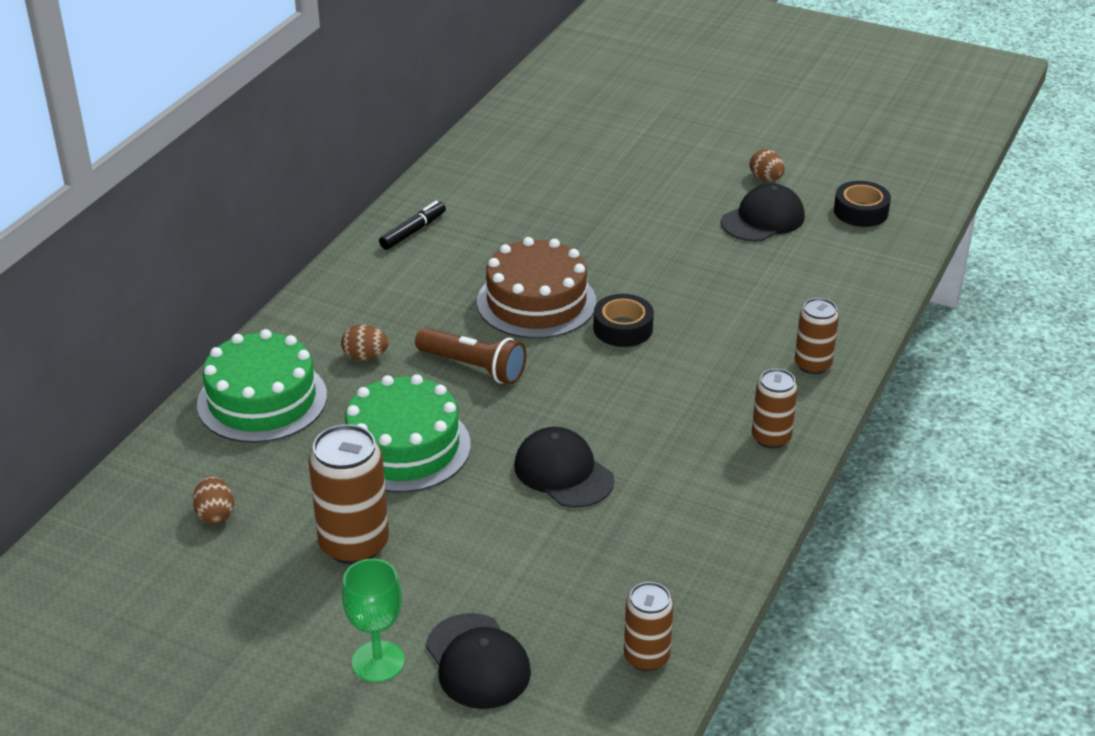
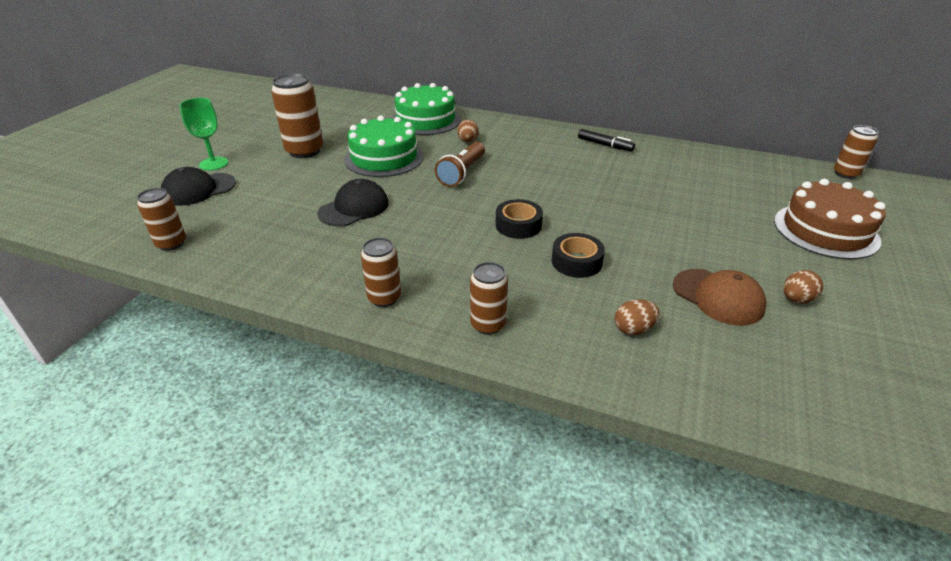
camera: 85 degrees right, 0 degrees up
brown egg [193,476,234,524] -> brown egg moved to [615,299,659,335]
brown cake [477,237,596,339] -> brown cake moved to [774,179,886,259]
black cap [721,184,805,242] -> brown cap [673,269,766,326]
black tape [834,181,891,227] -> black tape moved to [552,233,605,278]
none -> brown can [834,125,878,179]

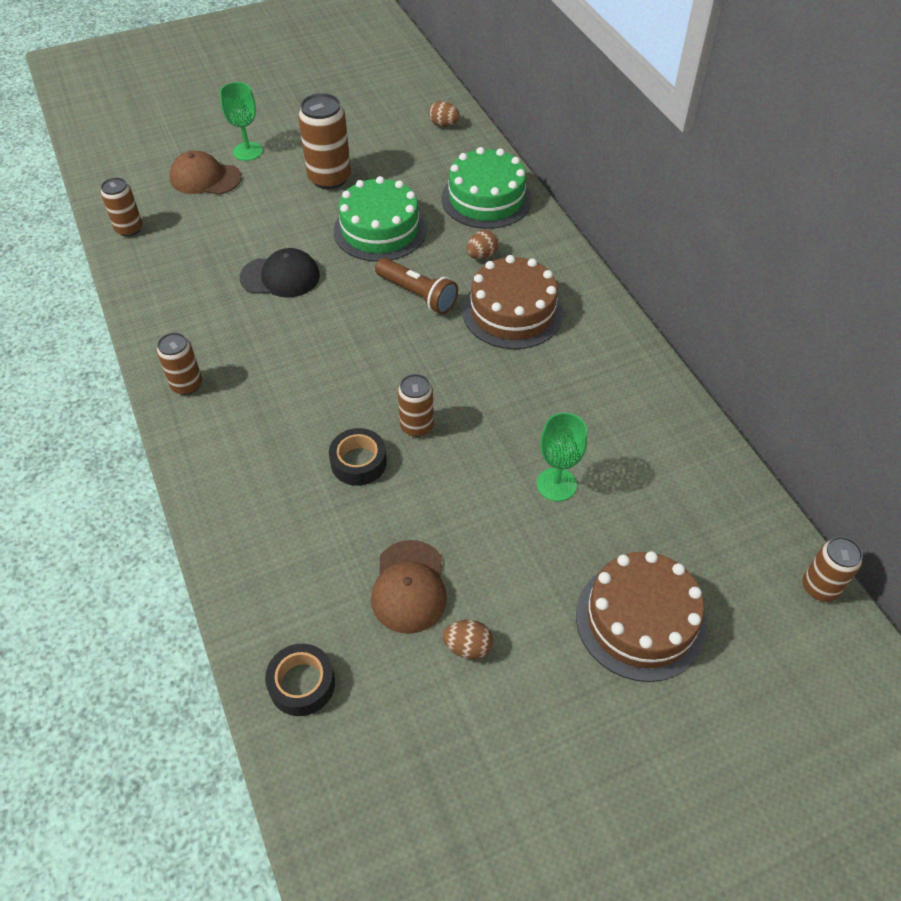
camera: 45 degrees right, 15 degrees up
black cap [161,167,236,206] -> brown cap [170,151,241,195]
brown flashlight [435,142,485,187] -> brown flashlight turned 120 degrees counterclockwise [375,258,458,314]
brown can [470,262,508,335] -> brown can moved to [398,374,434,437]
black tape [496,199,543,239] -> black tape moved to [265,644,335,716]
black marker [578,129,635,151] -> none
brown egg [615,299,659,335] -> brown egg moved to [429,101,460,127]
none -> brown cake [462,255,563,349]
none -> green goblet [537,413,587,501]

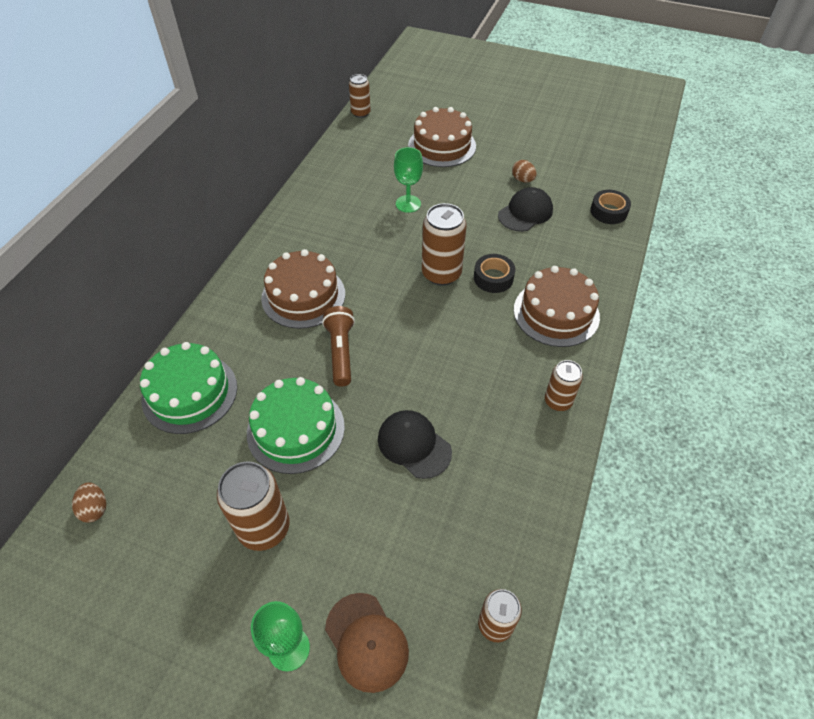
camera: 135 degrees left, 0 degrees up
brown cap [371,540,447,634] -> black cap [498,187,553,232]
brown can [398,374,434,437] -> brown can [422,203,467,286], size x1.63
brown egg [467,230,499,259] -> none
none -> brown cake [514,266,600,347]

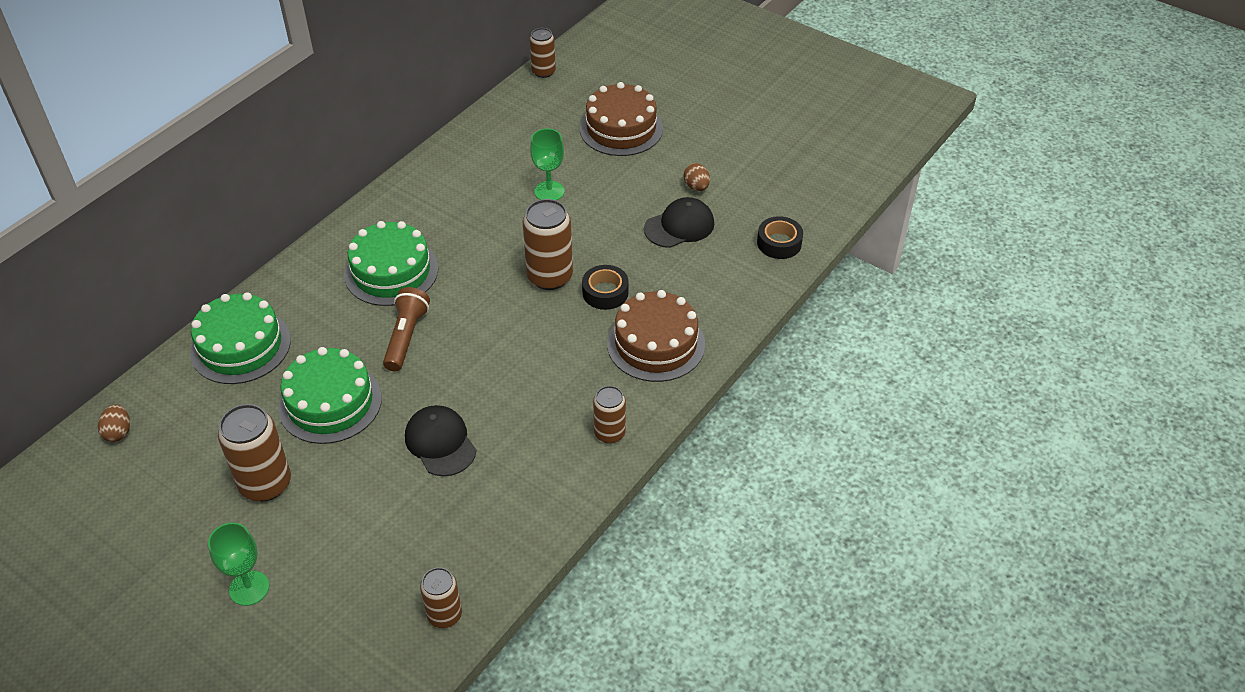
camera: 15 degrees right, 5 degrees down
brown cake [261,249,345,329] -> green cake [344,221,438,306]
brown cap [325,593,409,693] -> none

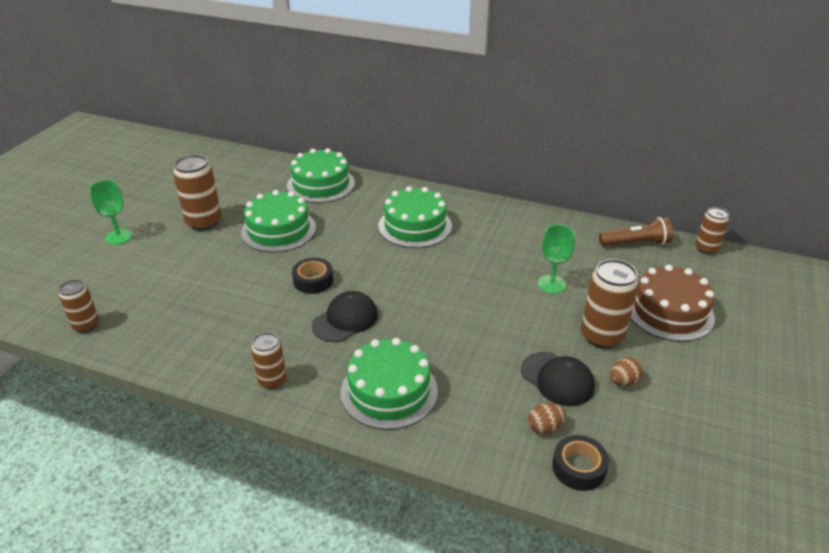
camera: 75 degrees right, 10 degrees down
brown egg [98,404,130,442] -> brown egg moved to [528,403,566,434]
brown flashlight [383,287,430,371] -> brown flashlight moved to [599,217,673,246]
black cap [405,405,476,476] -> black cap moved to [312,291,378,342]
brown can [522,199,573,290] -> brown can moved to [581,259,639,349]
black tape [582,265,629,310] -> black tape moved to [292,258,333,294]
brown cake [607,290,705,382] -> green cake [341,338,438,430]

